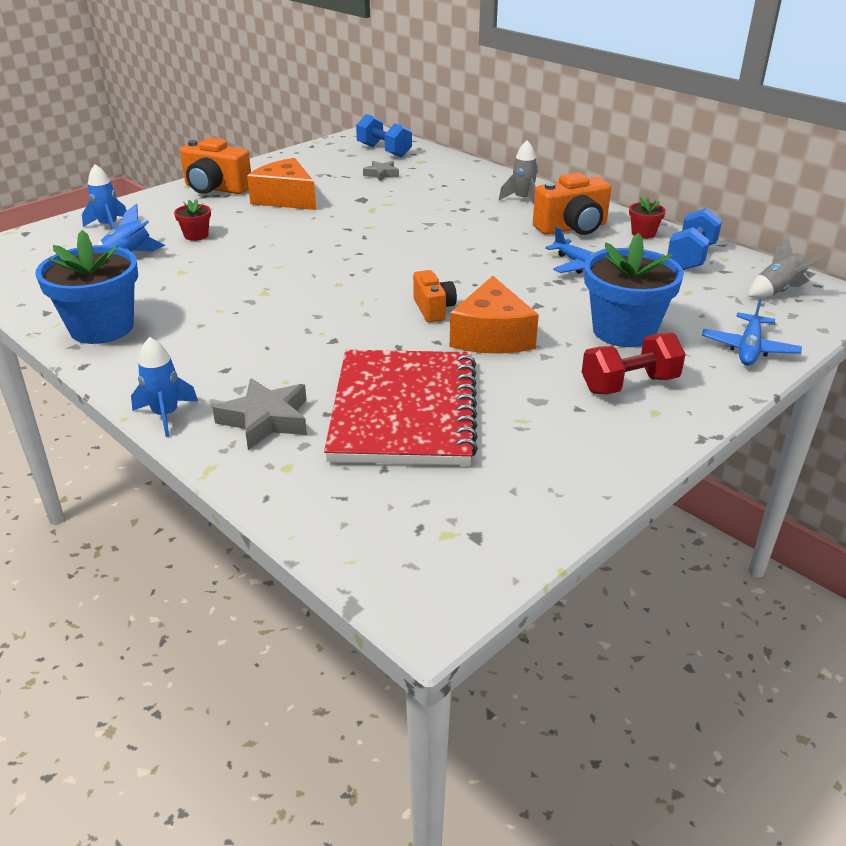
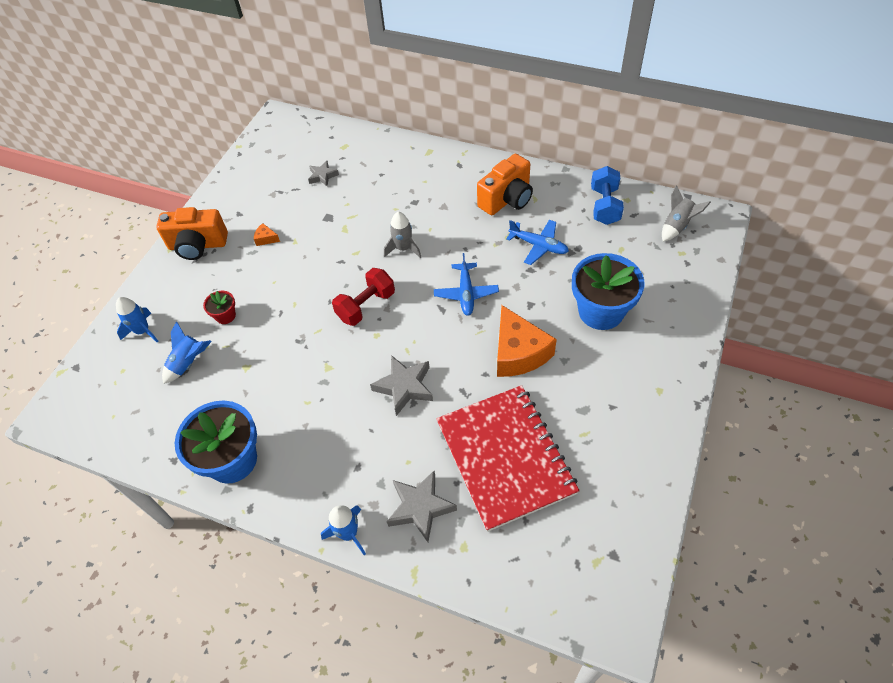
camera: 20 degrees left, 20 degrees up
orange cheese [247,158,316,210] -> orange cheese [254,223,280,246], size x0.41
blue dumbbell [356,114,412,157] -> none
orange camera [413,270,457,322] -> none
grey rocket [499,140,538,204] -> grey rocket moved to [384,212,421,258]
red dumbbell [582,333,686,395] -> red dumbbell moved to [332,268,395,326]
red flower pot [629,198,666,239] -> none
blue plane [702,297,802,365] -> blue plane moved to [434,253,499,316]
none -> grey star [370,355,433,416]

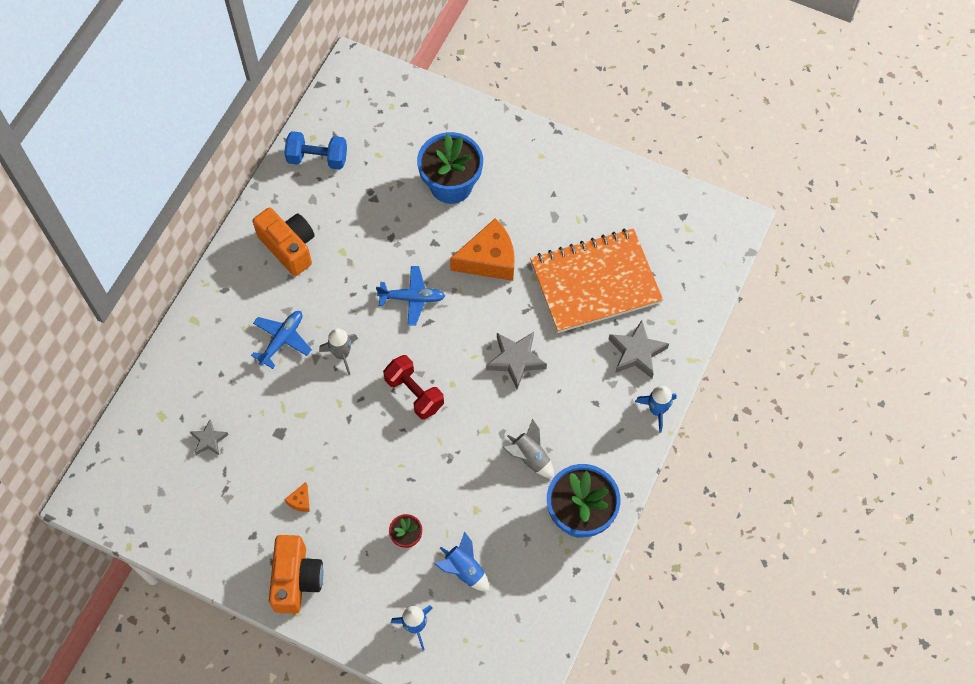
camera: 90 degrees left, 10 degrees up
red notebook [436,385,580,532] -> orange notebook [530,228,663,333]
blue plane [506,220,569,265] -> blue plane moved to [251,311,312,369]
grey rocket [662,185,711,242] -> grey rocket moved to [502,419,554,478]

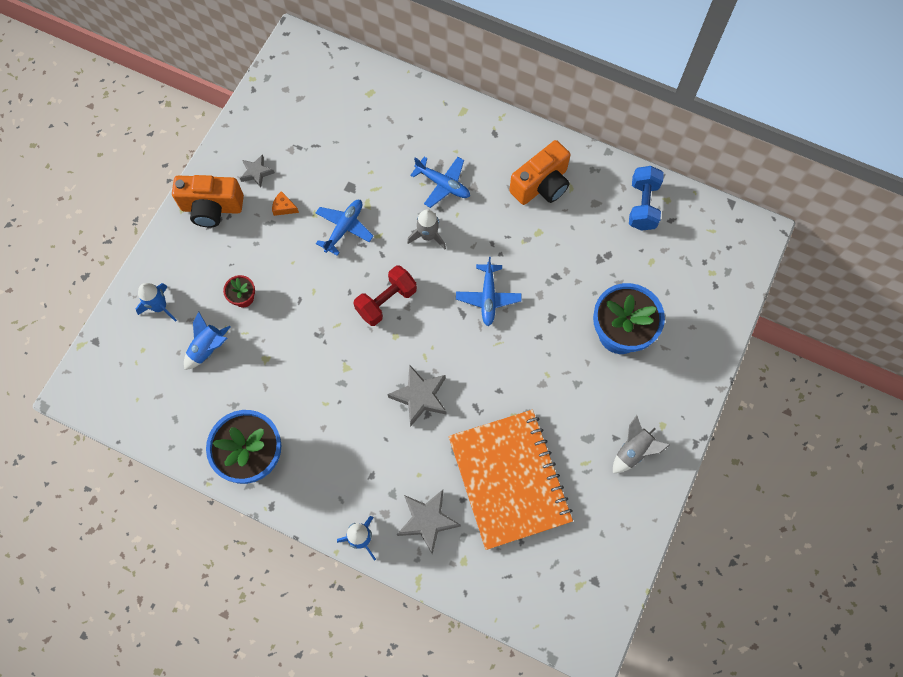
camera: 90 degrees right, 5 degrees up
grey star [190,420,228,455] -> grey star moved to [240,154,275,188]
orange cheese [450,218,515,281] -> none
grey rocket [502,419,554,478] -> grey rocket moved to [613,415,670,473]
none -> blue plane [316,200,374,256]

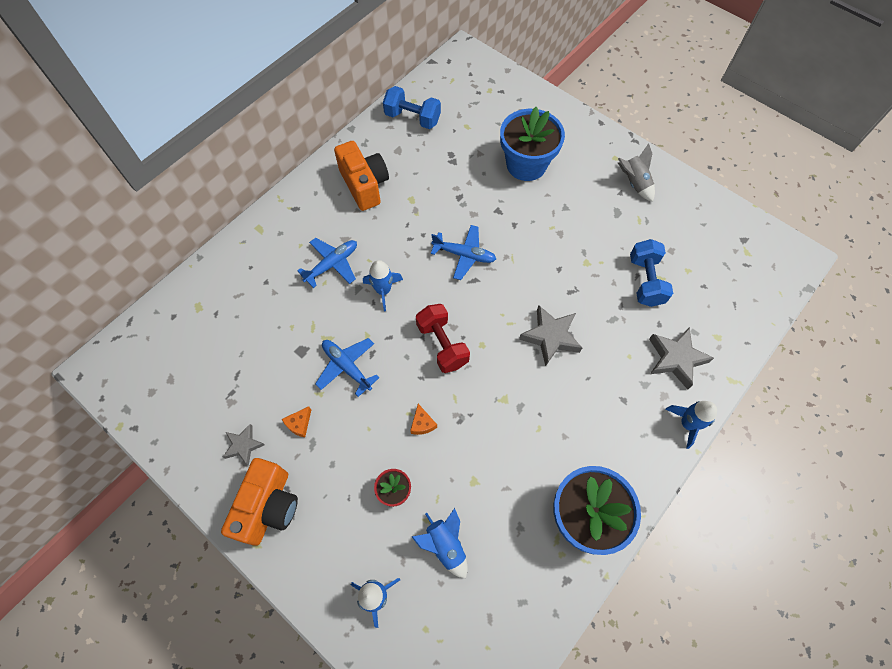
camera: 75 degrees left, 5 degrees down
grey rocket [407,209,446,250] -> blue rocket [363,260,403,311]
orange notebook [449,410,573,550] -> blue dumbbell [630,239,673,307]
none -> orange cheese [410,404,437,435]

